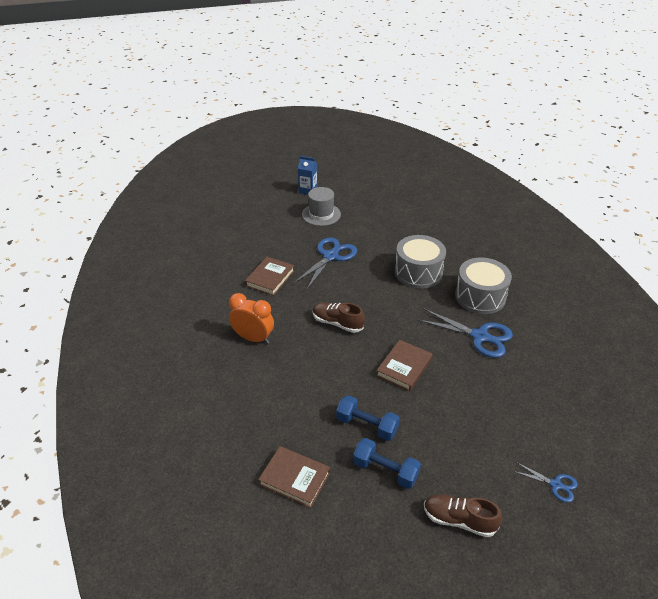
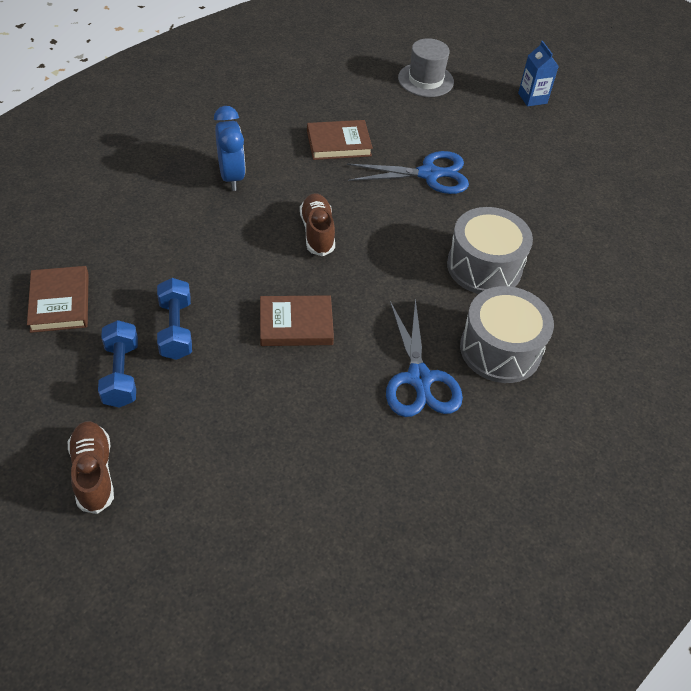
camera: 50 degrees right, 10 degrees up
orange clock [229,293,274,344] -> blue clock [214,106,245,191]
grey hat [302,187,341,226] -> grey hat moved to [398,38,454,97]
blue scissors [513,462,578,503] -> none

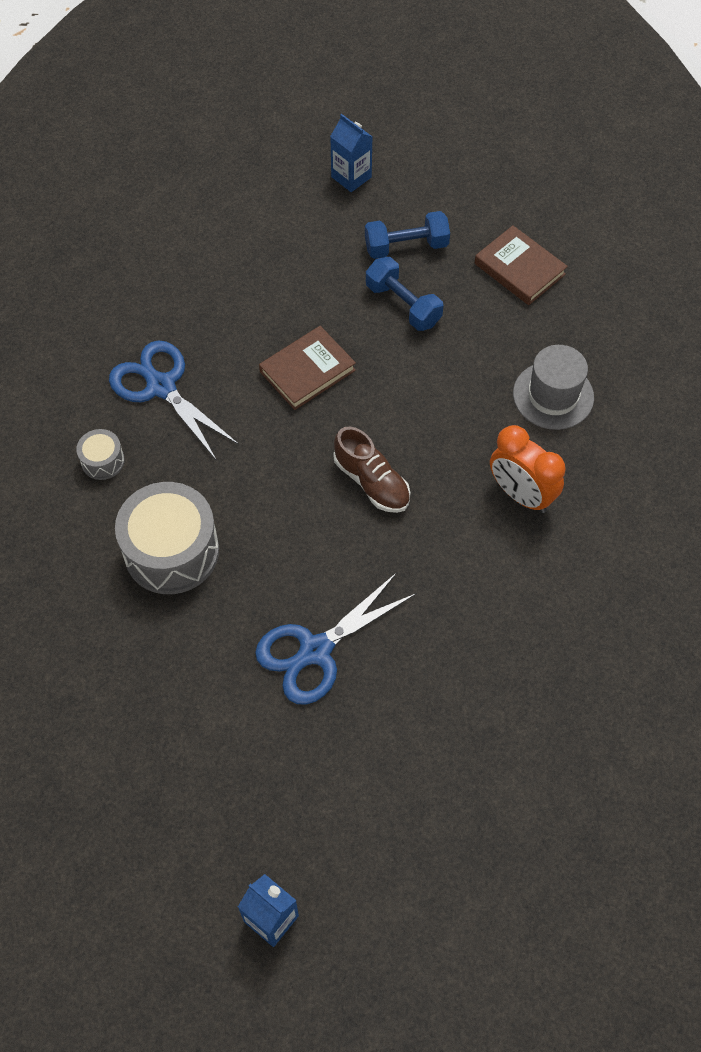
camera: 150 degrees right, 10 degrees up
brown shoe [68,421,114,514] -> blue carton [330,114,372,192]
blue dumbbell [98,320,138,408] -> blue dumbbell turned 60 degrees counterclockwise [365,211,450,259]
blue clock [214,106,245,191] -> orange clock [490,425,566,513]
brown book [307,120,373,160] -> none
grey hat [398,38,454,97] -> grey hat moved to [513,345,594,430]
grey drum [460,286,554,383] -> grey drum [76,429,125,480], size x0.47

